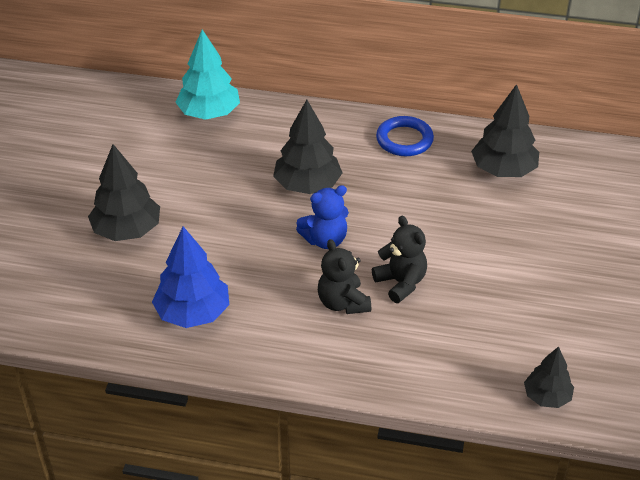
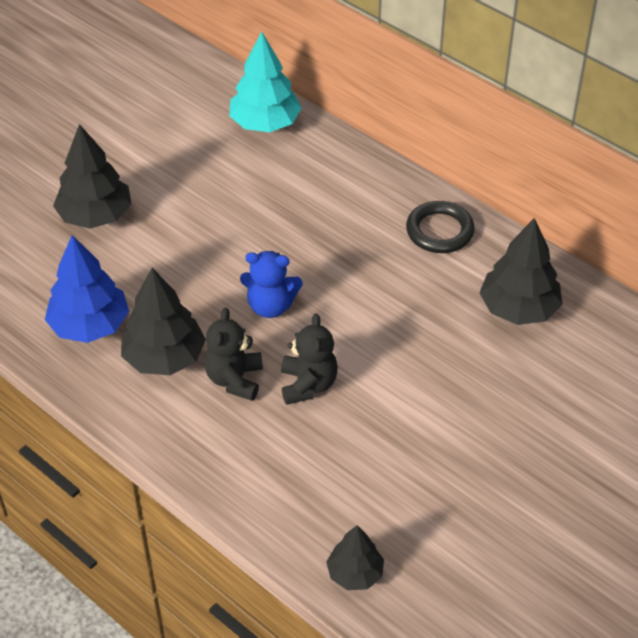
camera: 30 degrees right, 5 degrees up
black tree [273,100,342,194] -> black tree moved to [121,268,206,375]
blue ring [376,116,434,156] -> black ring [406,201,475,253]

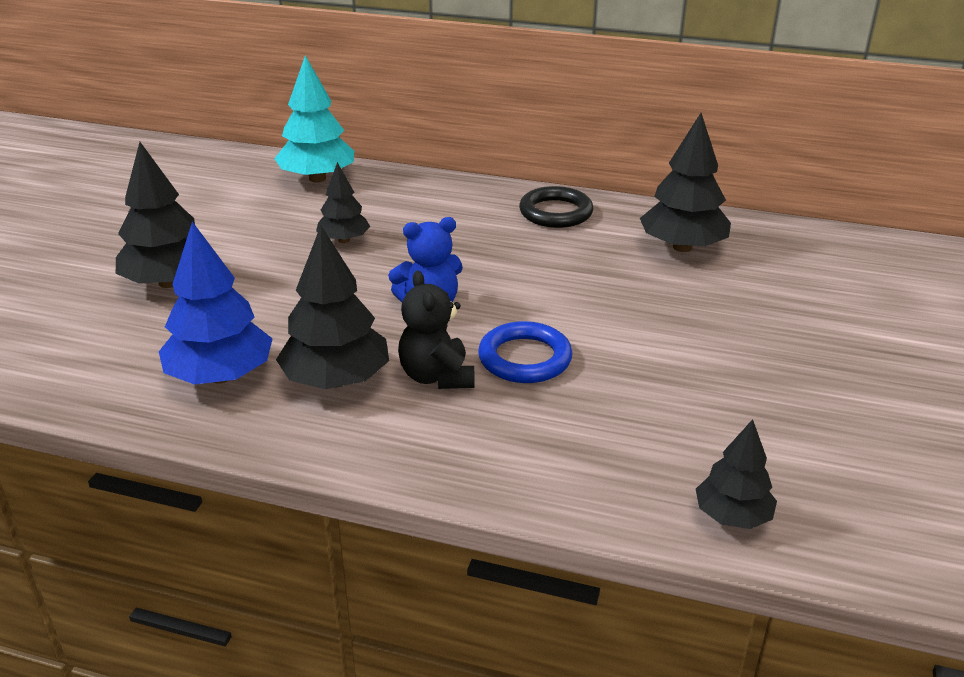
camera: 25 degrees left, 15 degrees down
black teddy bear [281,314,338,405] -> blue ring [478,321,573,383]
none -> black tree [316,162,370,243]

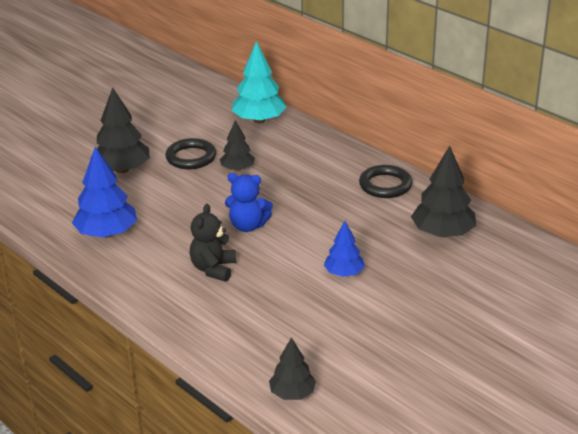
camera: 30 degrees right, 0 degrees up
black tree [276,226,389,389] -> none
blue ring [478,321,573,383] -> none
none -> black ring [165,138,216,169]
none -> blue tree [324,221,365,277]

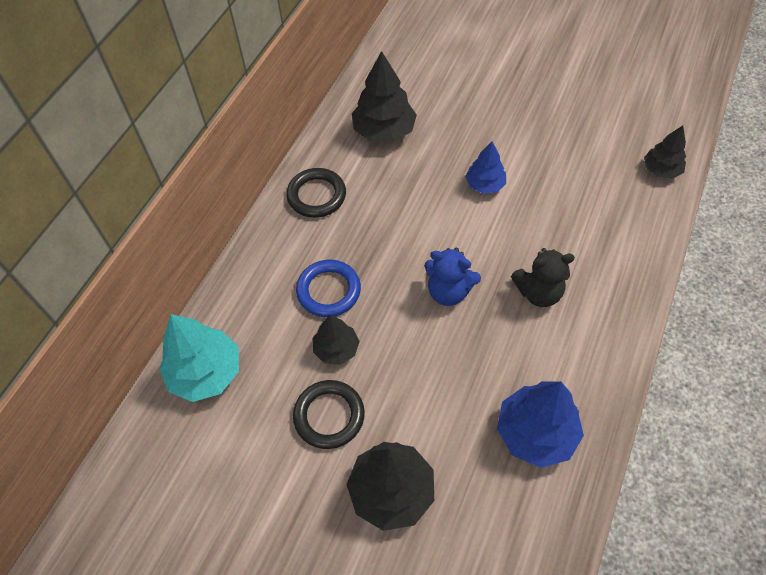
camera: 110 degrees left, 25 degrees up
blue teddy bear [225,173,273,232] -> blue teddy bear turned 120 degrees clockwise [425,248,481,306]
none -> blue ring [296,260,361,317]

